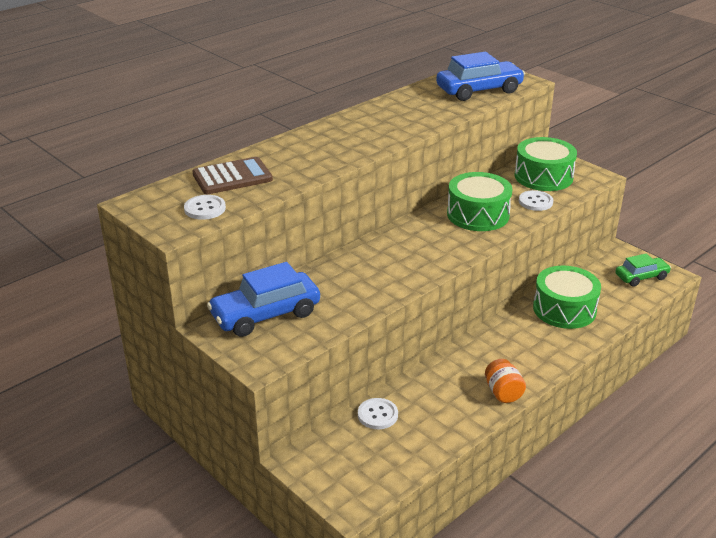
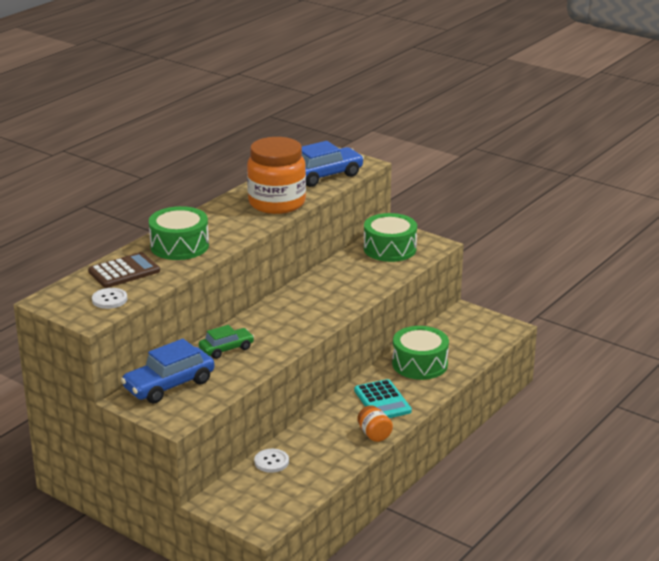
camera: 10 degrees left, 5 degrees down
green drum [447,172,513,231] -> green drum moved to [149,206,209,260]
white button [519,190,553,211] -> none
green car [615,254,671,287] -> green car moved to [199,325,254,359]
none -> orange jar [247,137,306,214]
none -> turquoise calculator [354,379,412,418]

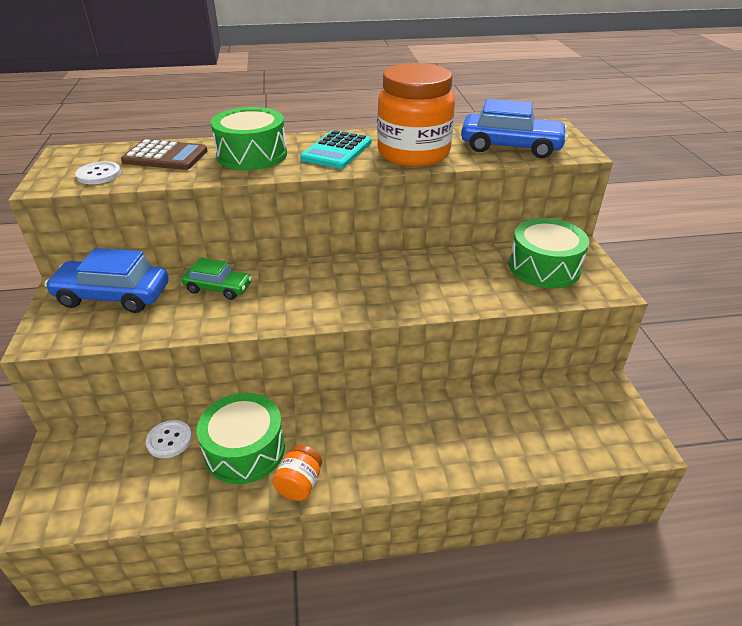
camera: 45 degrees right, 10 degrees up
turquoise calculator [354,379,412,418] -> turquoise calculator moved to [300,130,371,169]
green drum [392,326,449,380] -> green drum moved to [197,393,285,484]

